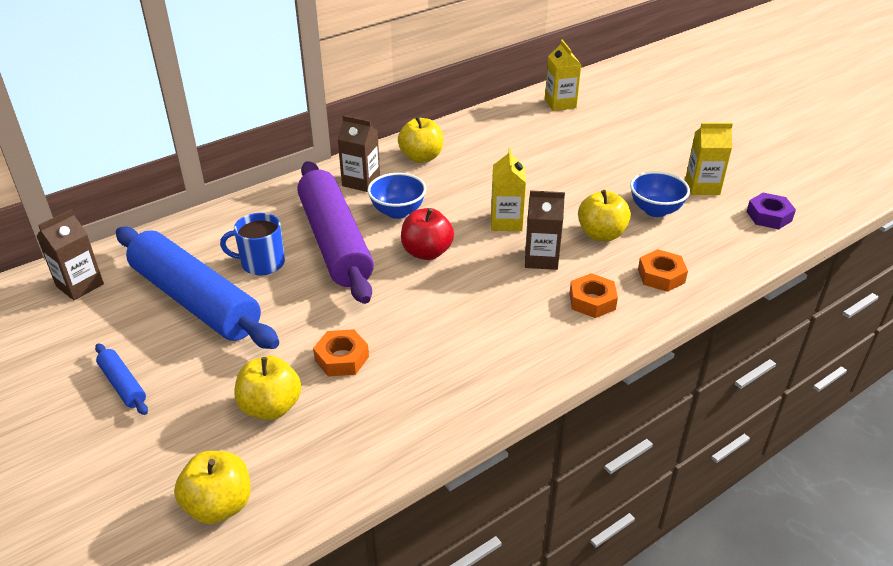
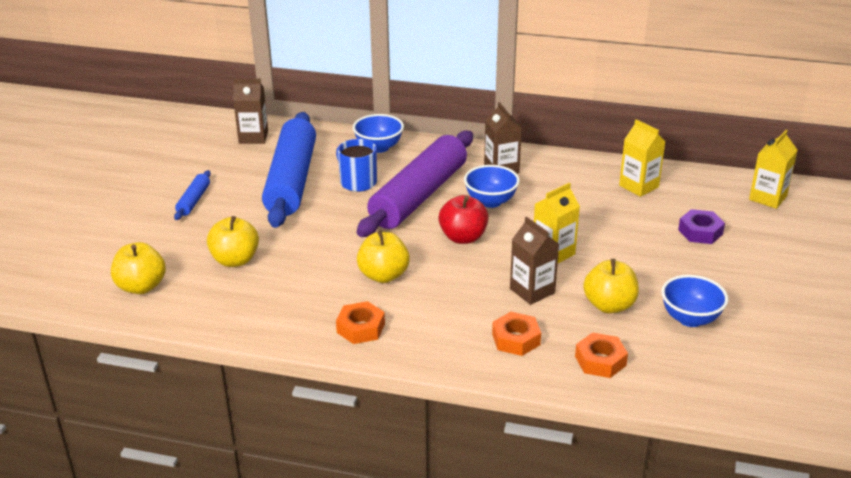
camera: 50 degrees right, 5 degrees down
orange nut [313,329,369,376] -> orange nut moved to [336,301,385,344]
yellow apple [398,116,443,163] -> yellow apple moved to [357,230,410,283]
yellow carton [685,123,733,195] -> yellow carton moved to [619,119,666,197]
purple nut [746,193,796,229] -> purple nut moved to [678,209,725,244]
none -> blue bowl [353,114,404,153]

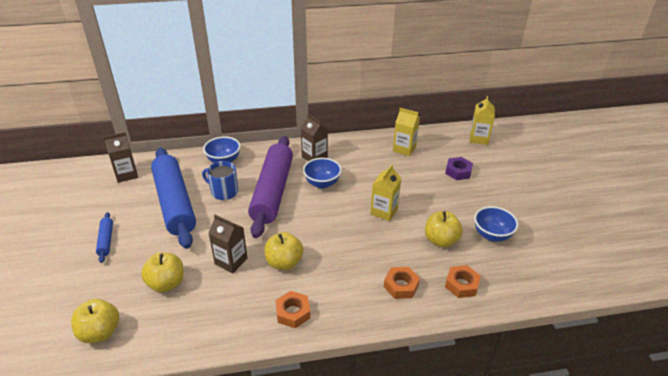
camera: 25 degrees left, 5 degrees up
red apple [438,195,489,244] -> none
brown carton [510,217,559,305] -> brown carton moved to [208,215,248,273]

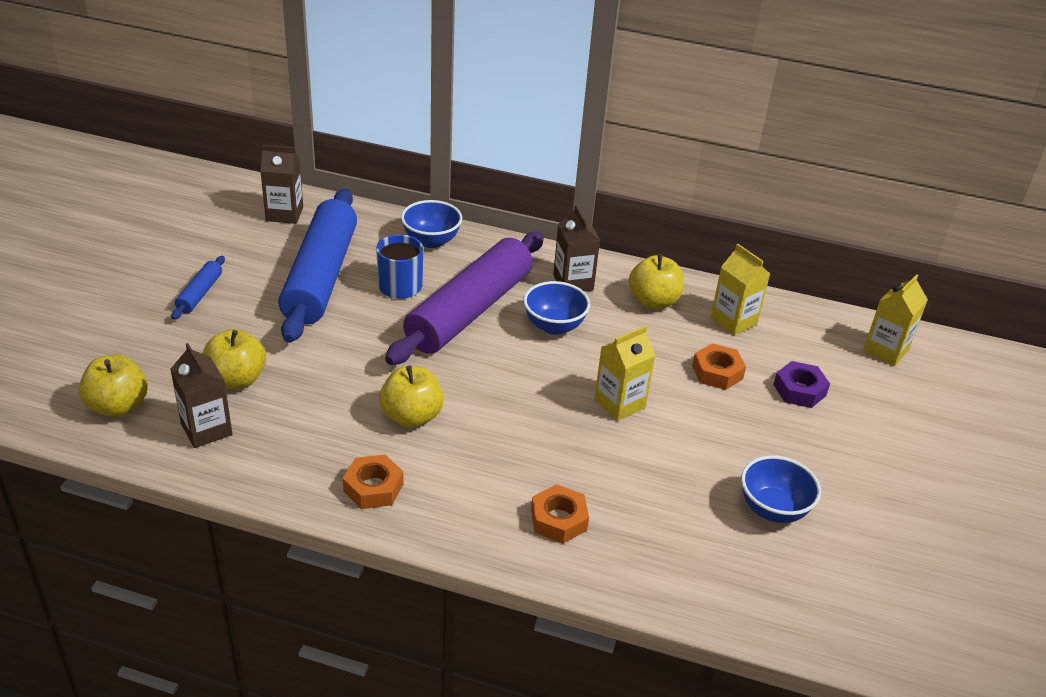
camera: 25 degrees right, 0 degrees up
brown carton [208,215,248,273] -> brown carton moved to [170,343,233,448]
yellow apple [425,211,463,248] -> yellow apple moved to [629,254,684,309]
orange nut [445,265,481,298] -> orange nut moved to [692,343,746,390]

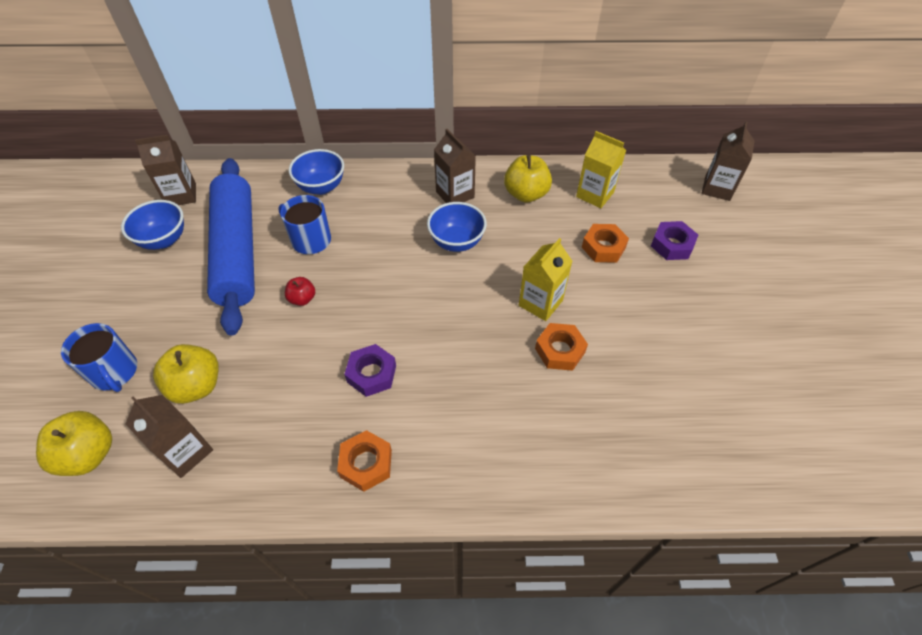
camera: 15 degrees left, 15 degrees up
blue rolling pin [171,256,225,320] -> none
yellow apple [379,365,444,428] -> purple nut [344,344,396,397]
purple rolling pin [385,232,544,365] -> none
orange nut [531,484,589,543] -> orange nut moved to [535,323,588,371]
blue bowl [741,455,821,523] -> blue bowl moved to [121,200,184,250]
yellow carton [863,274,928,366] -> brown carton [702,122,755,201]
none -> blue mug [61,323,137,392]
none -> red apple [285,277,315,306]

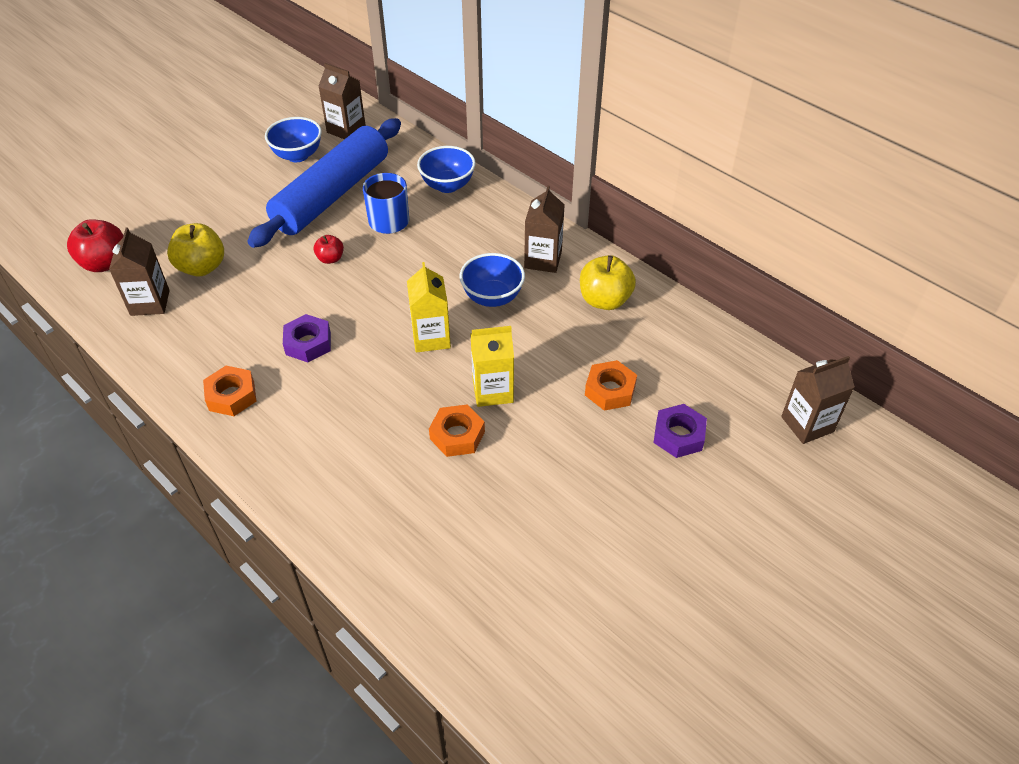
camera: 45 degrees right, 5 degrees down
yellow apple [36,411,112,476] -> red apple [67,219,123,272]
blue mug [61,323,137,392] -> none
yellow carton [576,131,626,208] -> yellow carton moved to [407,262,451,352]

